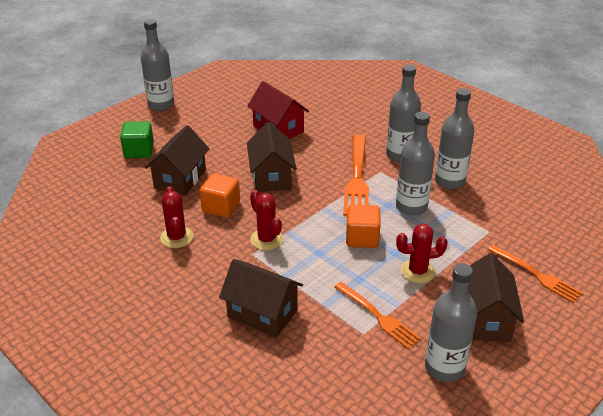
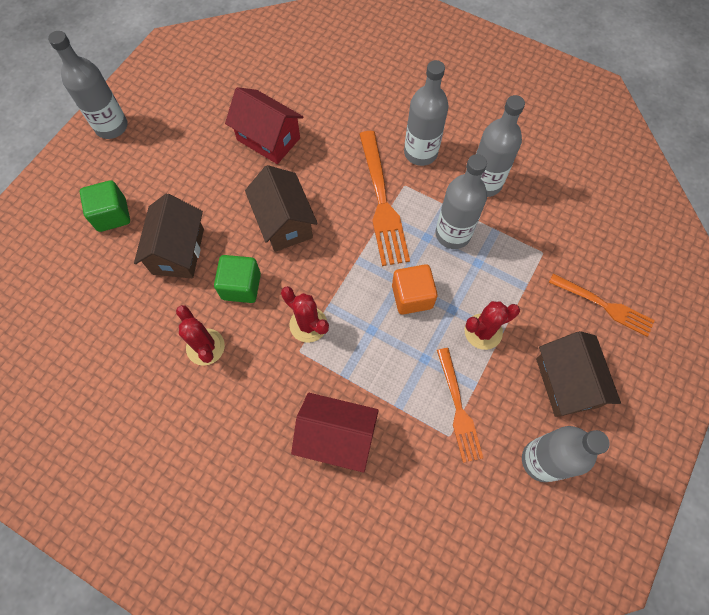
camera: 15 degrees left, 30 degrees up
orange cube [200,173,240,218] -> green cube [214,255,261,303]
brown house [219,259,303,338] -> red house [291,393,379,473]
orange fork [334,282,421,349] -> orange fork turned 45 degrees clockwise [437,348,483,463]

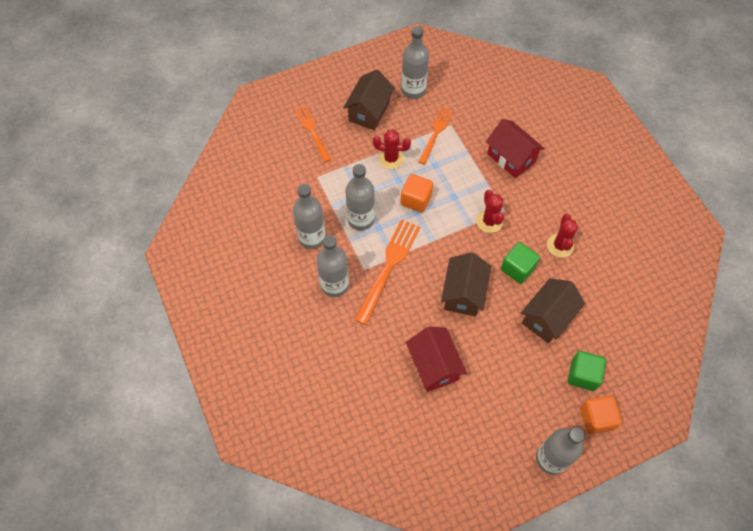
camera: 145 degrees left, 5 degrees down
none -> orange cube [580,396,622,434]

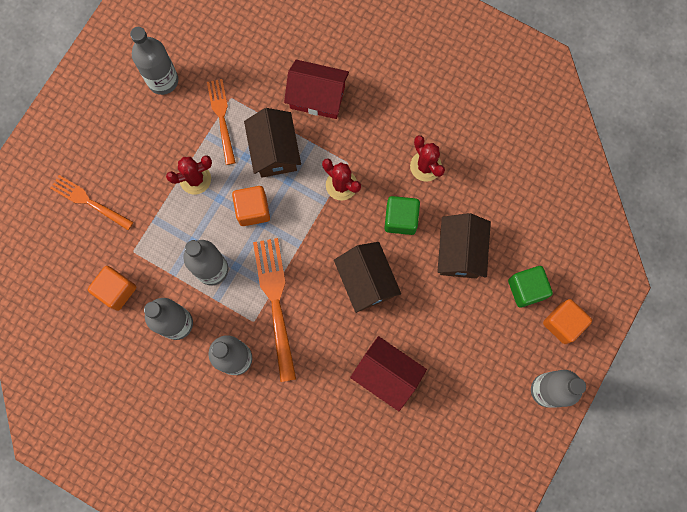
camera: 35 degrees left, 15 degrees up
brown house [343,70,395,130] -> brown house moved to [244,108,301,178]
none -> orange cube [88,266,136,311]

